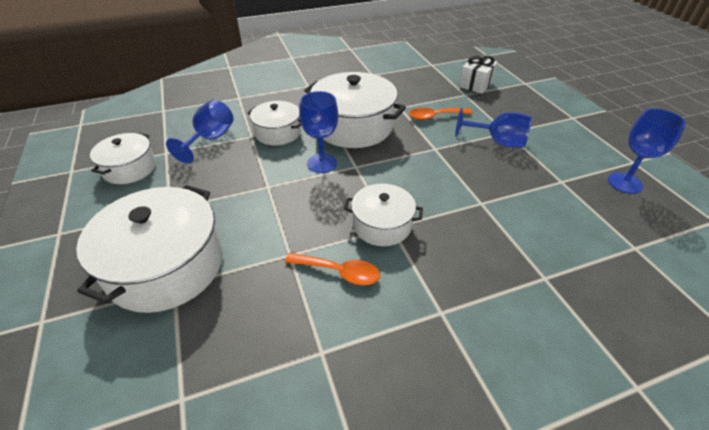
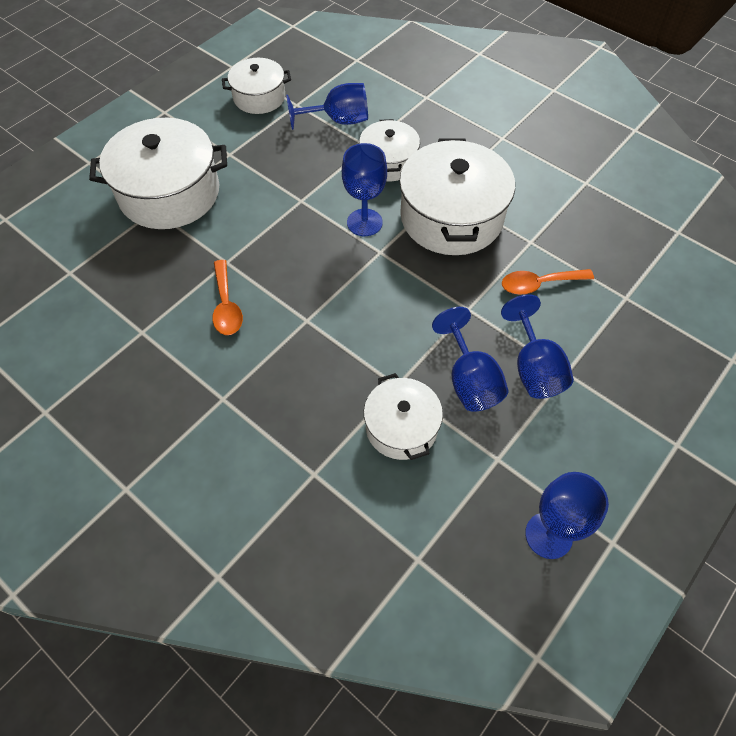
camera: 60 degrees right, 15 degrees up
white pot [344,184,423,246] -> white pot moved to [364,373,443,460]
orange spoon [409,108,473,120] -> orange spoon turned 60 degrees counterclockwise [502,269,594,295]
white gift [459,55,498,94] -> none
none -> blue goblet [432,307,509,412]

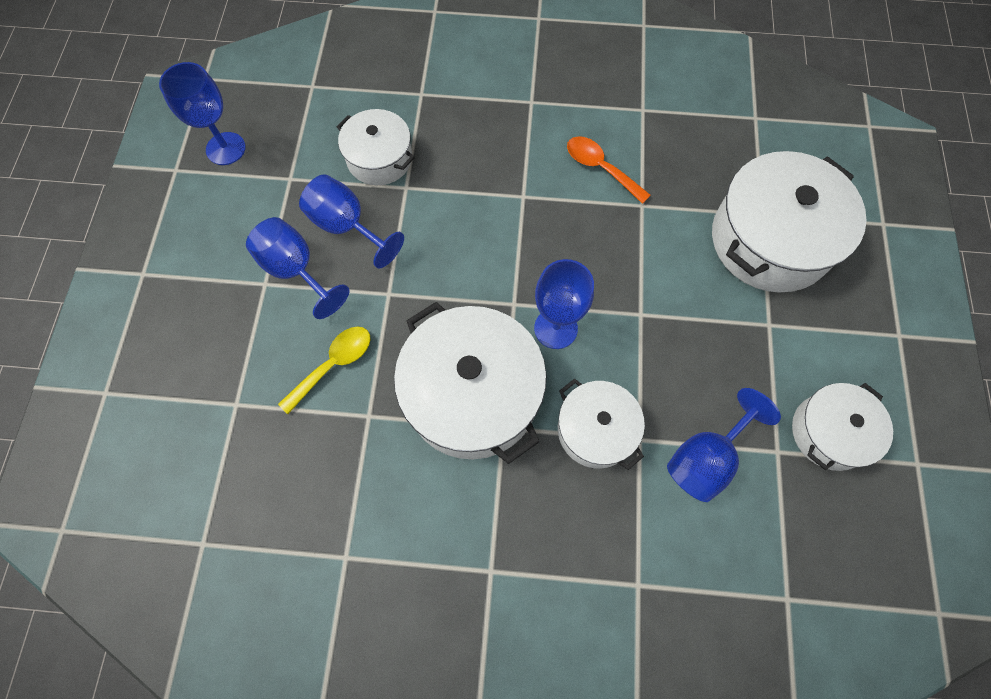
camera: 145 degrees right, 10 degrees up
orange spoon [502,269,594,295] -> yellow spoon [278,327,371,414]

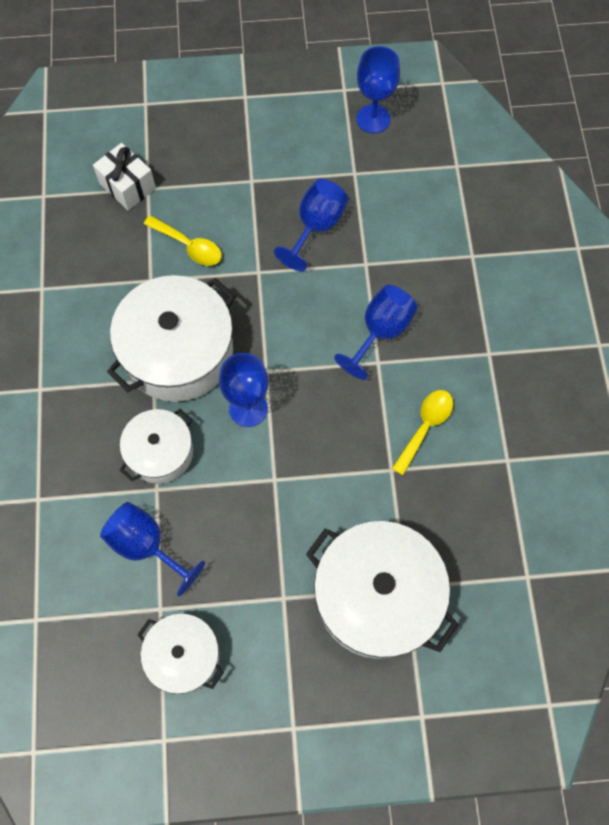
camera: 80 degrees right, 0 degrees up
blue goblet [246,217,349,319] -> blue goblet moved to [334,285,418,380]
white pot [337,109,415,185] -> none
orange spoon [567,136,651,204] -> yellow spoon [392,390,453,476]
none -> white gift [93,143,156,211]

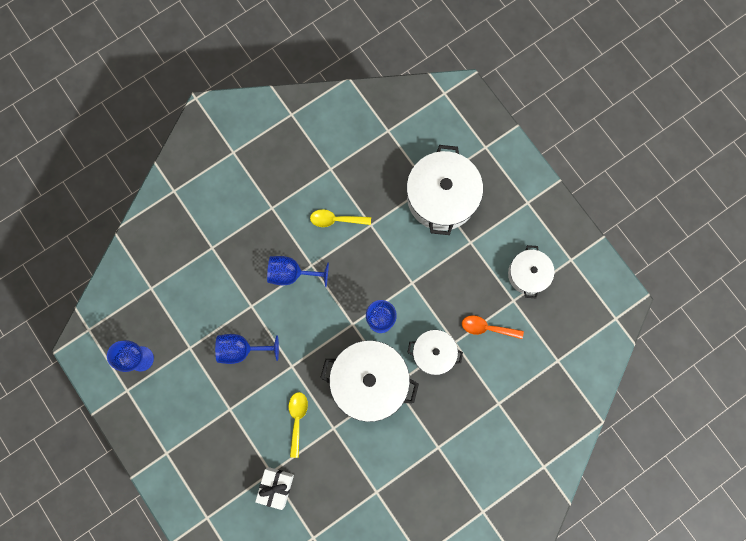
camera: 120 degrees left, 10 degrees up
blue goblet [100,502,205,596] -> orange spoon [462,315,524,339]

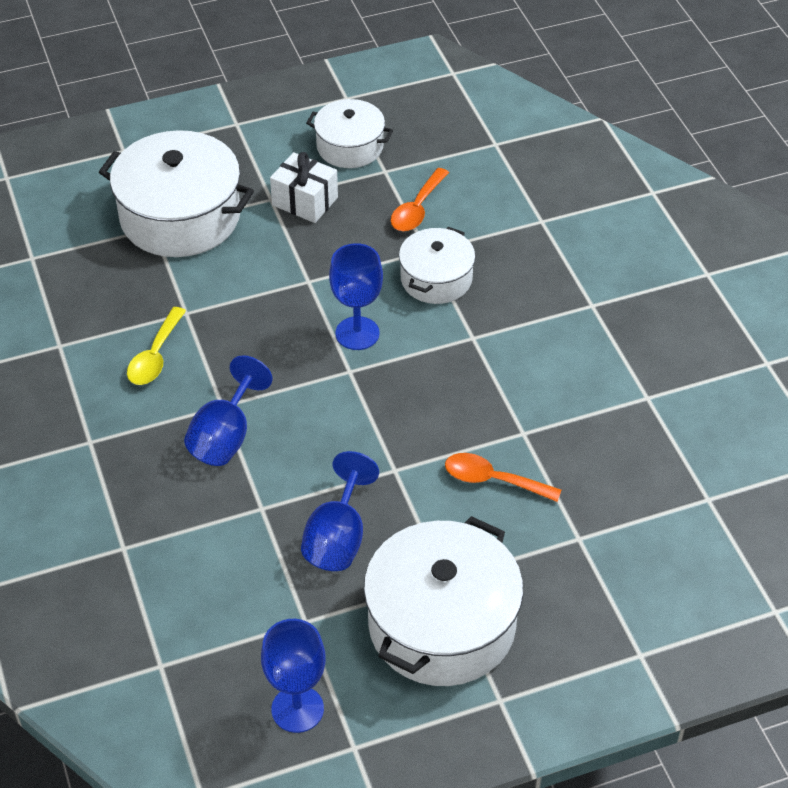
camera: 75 degrees left, 30 degrees down
white gift [255,467,294,510] -> white gift moved to [270,152,338,223]
yellow spoon [289,392,308,458] -> orange spoon [445,453,561,502]
white pot [320,340,419,422] -> white pot moved to [364,516,523,686]

